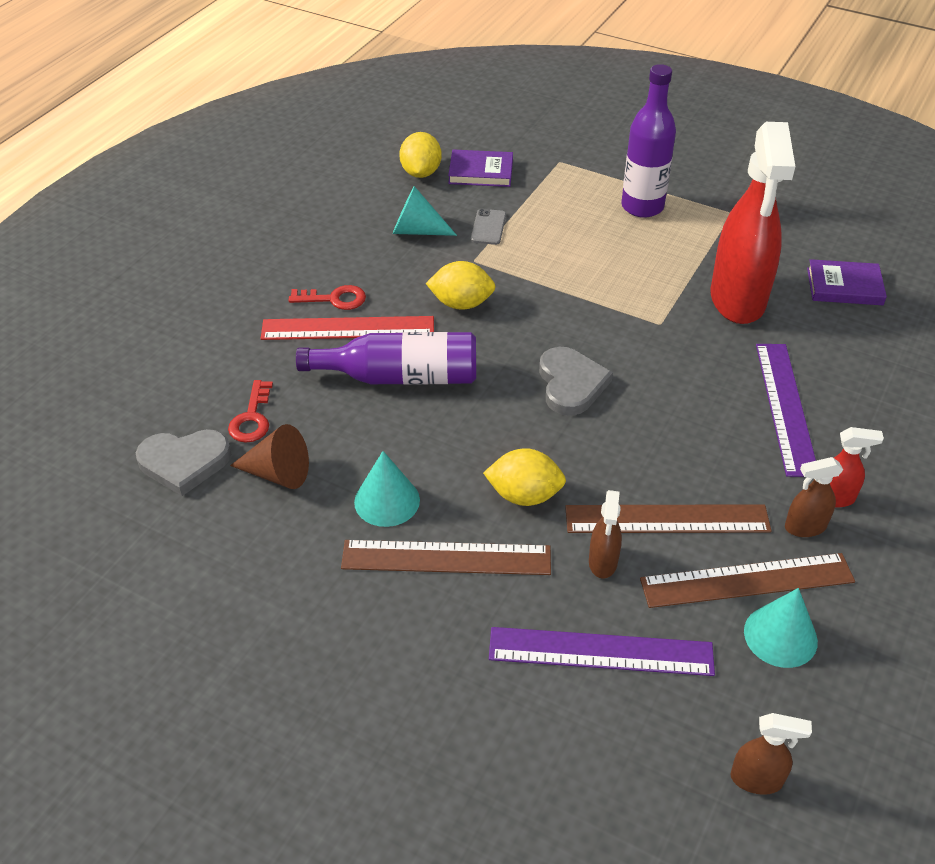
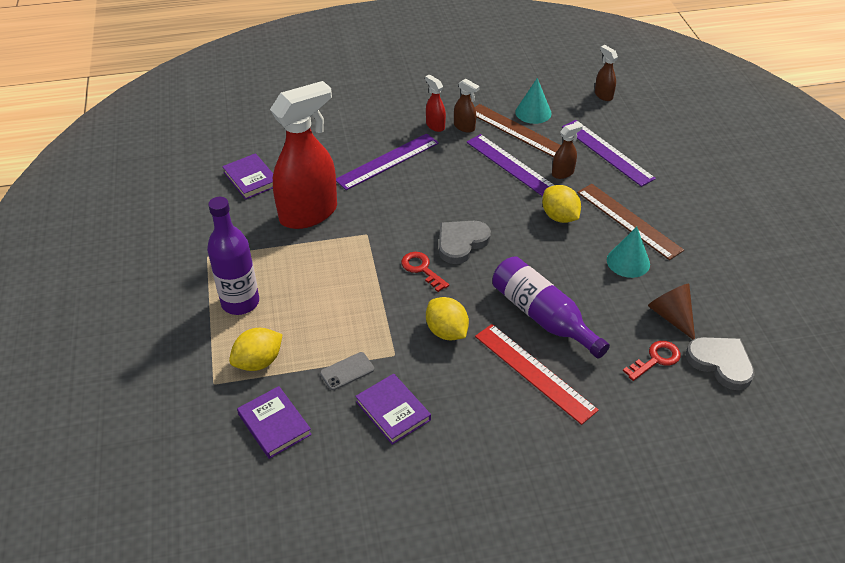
camera: 130 degrees left, 0 degrees up
red key [289,285,366,310] -> red key moved to [401,252,449,292]
turquoise cone [393,186,457,236] -> purple book [355,374,431,445]
yellow lemon [399,132,442,178] -> yellow lemon moved to [229,328,283,371]
brown ruler [565,504,771,533] -> purple ruler [466,134,554,196]

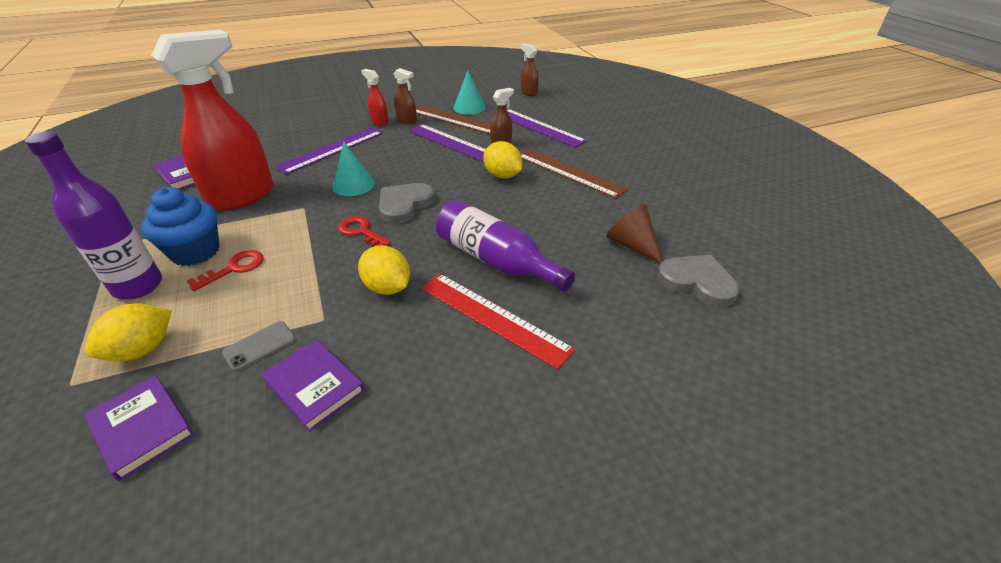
camera: 10 degrees left, 5 degrees down
turquoise cone [607,227,650,278] -> turquoise cone moved to [332,141,375,196]
red key [623,341,681,381] -> red key moved to [187,250,264,291]
none -> blue cupcake [141,187,220,266]

